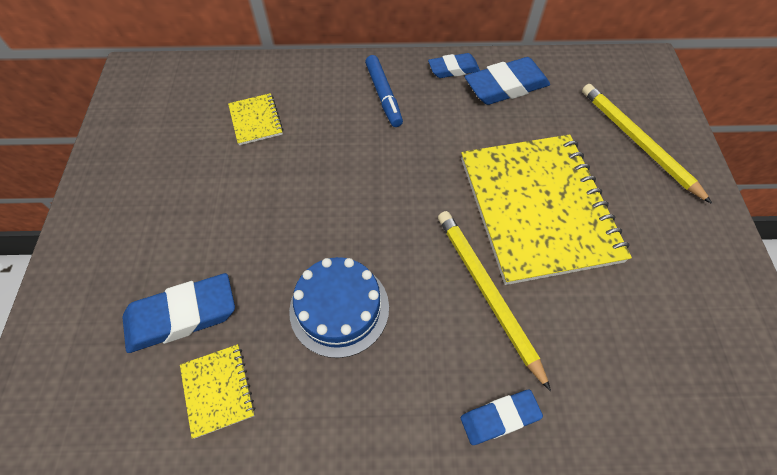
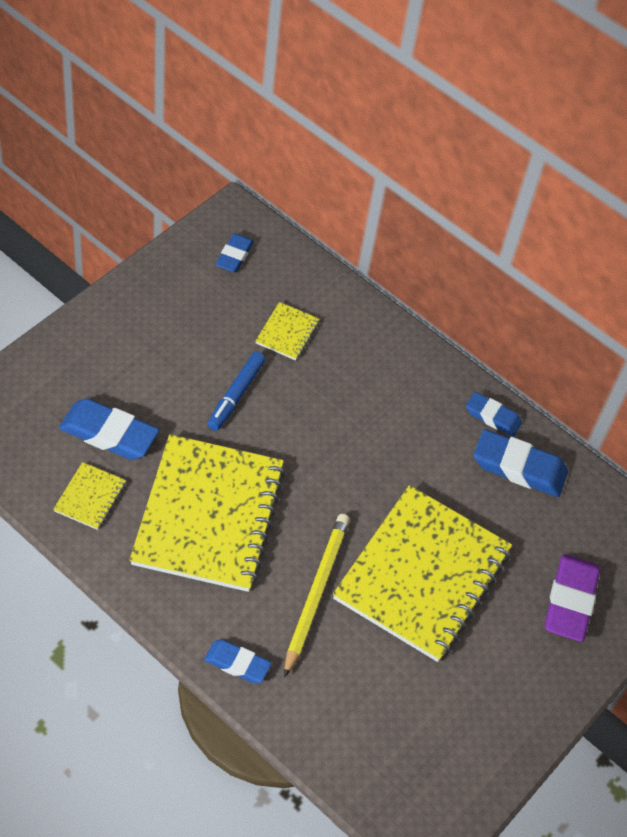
camera: 35 degrees right, 5 degrees down
blue cake [289,257,389,358] -> yellow notebook [130,434,285,592]
blue marker [365,55,403,127] -> blue marker moved to [208,352,265,431]
yellow pencil [582,84,712,204] -> purple eraser [545,554,600,642]
none -> blue eraser [216,233,254,273]

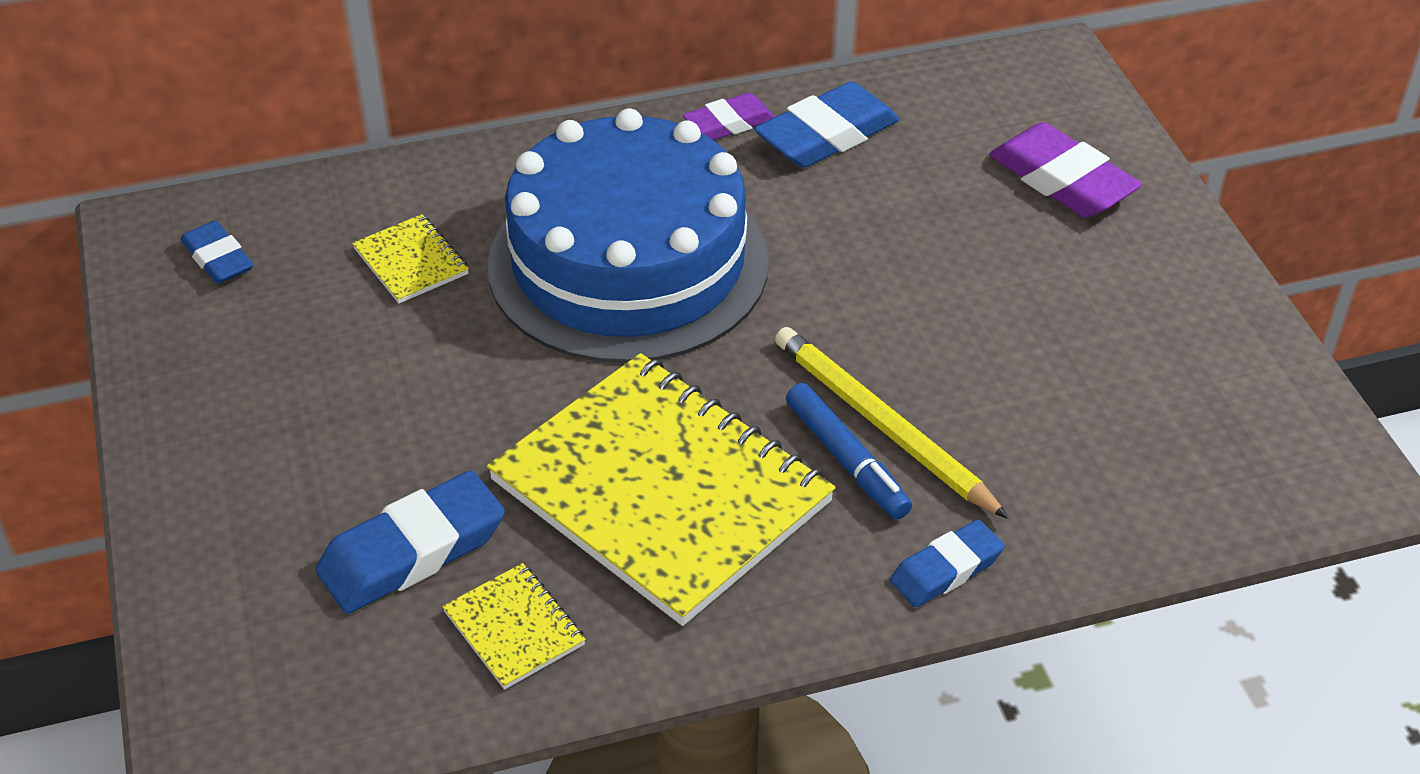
camera: 50 degrees left, 10 degrees down
blue marker [208,352,265,431] -> blue marker moved to [786,383,912,519]
yellow notebook [333,485,512,662] -> none
blue eraser [466,392,522,437] -> purple eraser [683,93,775,140]
none -> blue cake [488,108,769,363]

